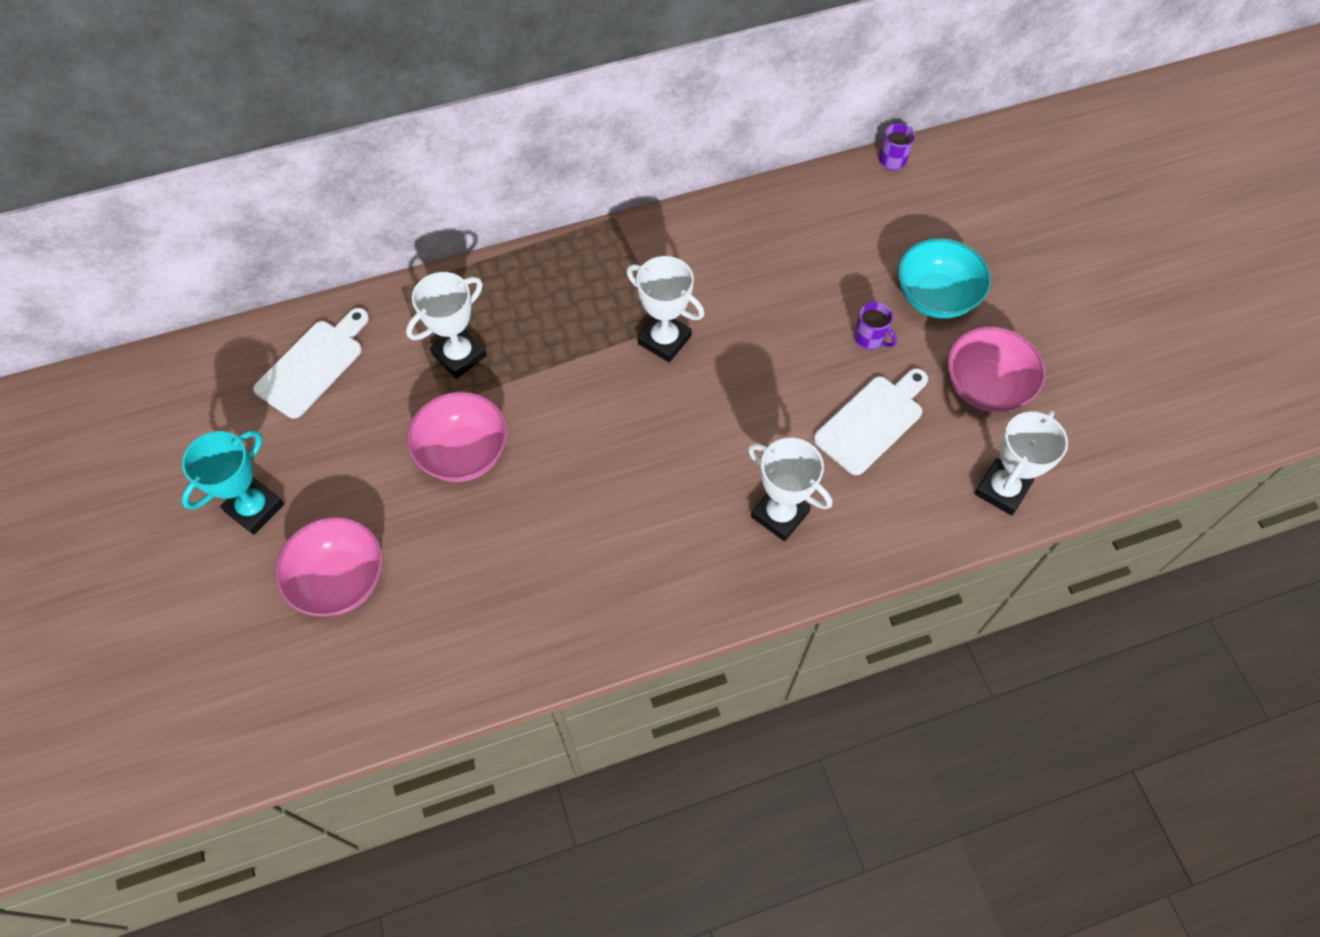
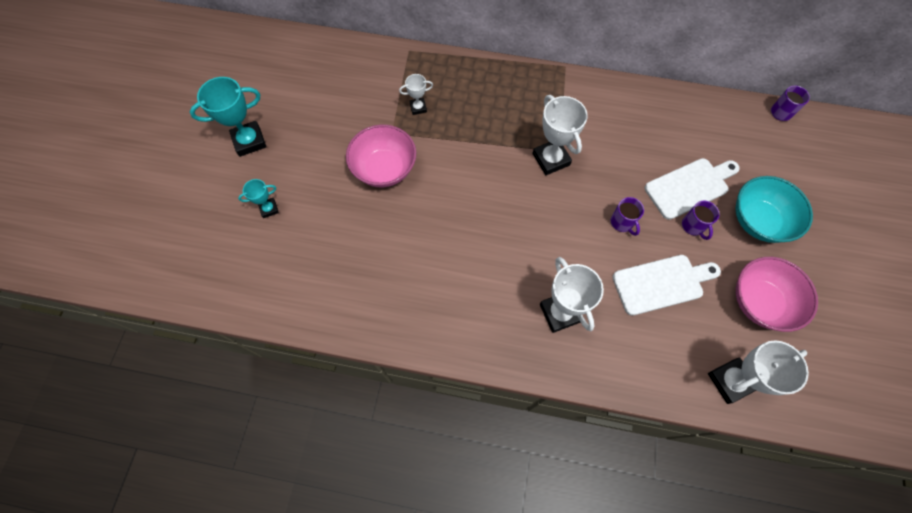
camera: 30 degrees right, 5 degrees up
white cutting board [253,308,369,419] -> white cutting board moved to [645,158,740,220]
pink bowl [275,517,383,616] -> turquoise trophy [238,179,279,218]
white trophy [406,272,487,379] -> white trophy [399,74,433,115], size x0.54
none -> purple mug [611,197,644,236]

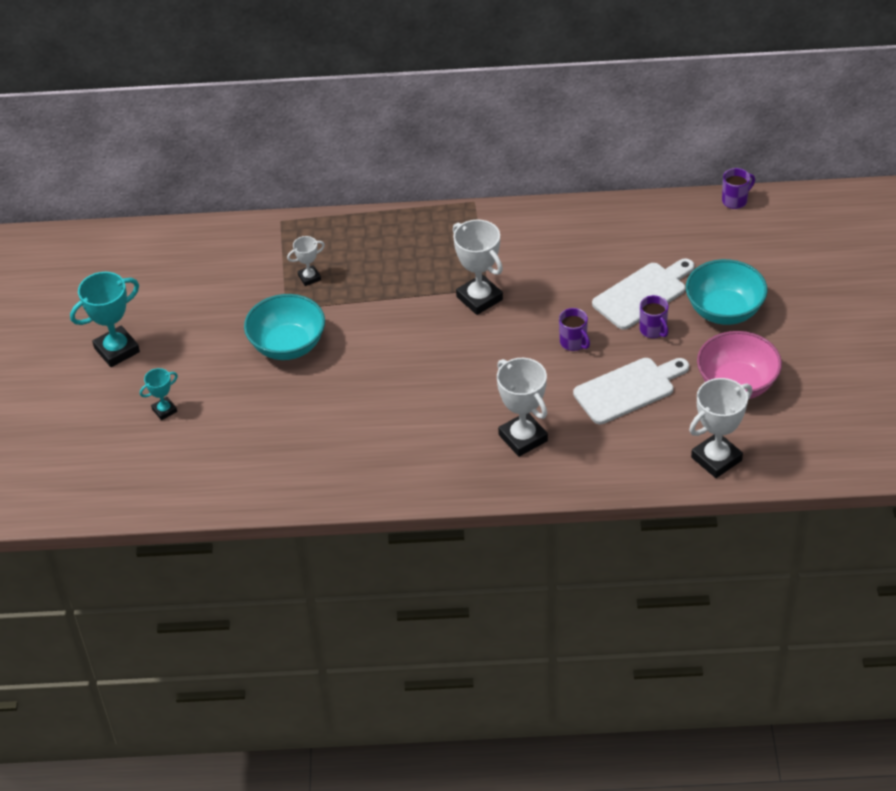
camera: 10 degrees left, 20 degrees down
pink bowl [346,125,416,187] -> turquoise bowl [244,294,325,360]

